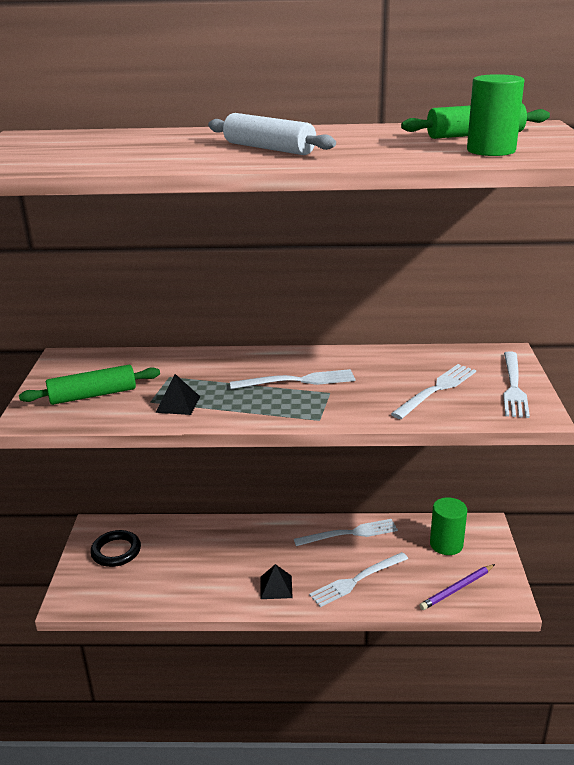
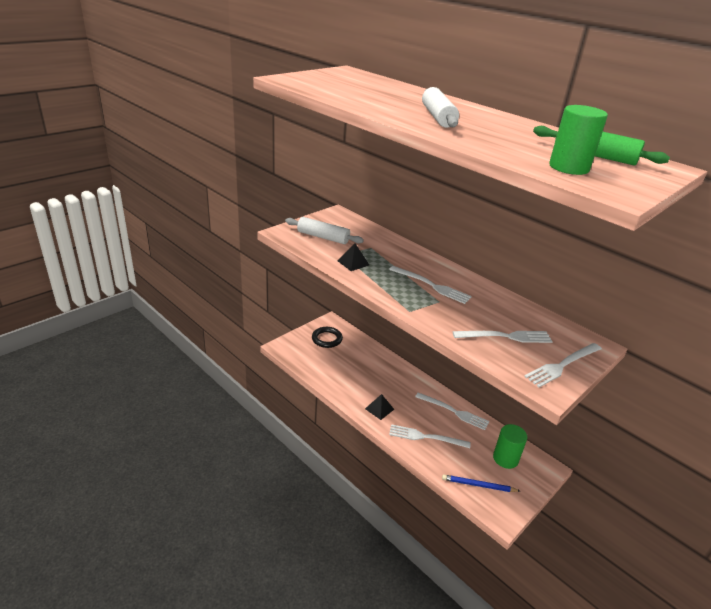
camera: 40 degrees right, 5 degrees up
green rolling pin [19,365,160,405] -> white rolling pin [285,217,364,244]
purple pencil [419,564,495,610] -> blue pencil [442,474,520,492]

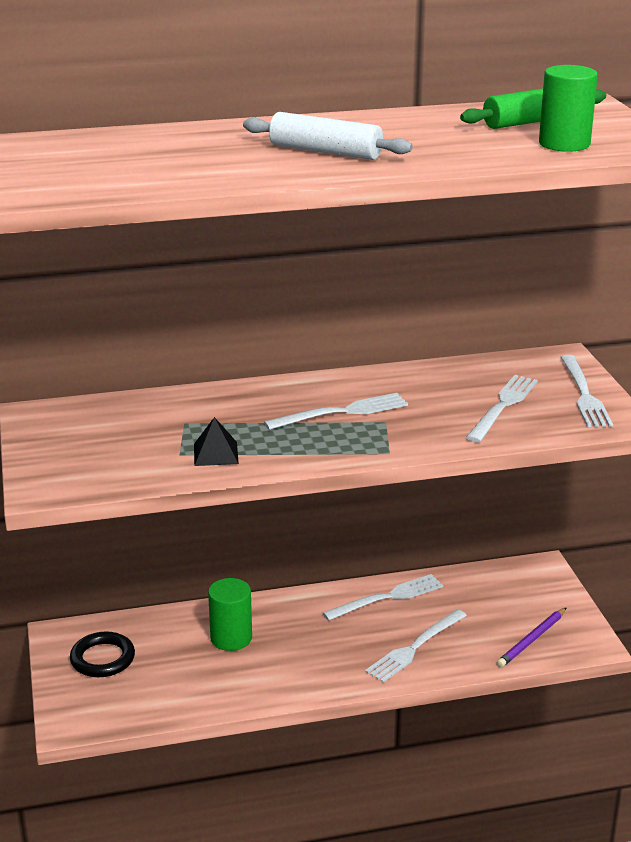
camera: 55 degrees left, 5 degrees down
white rolling pin [285,217,364,244] -> none
black pyramid [365,394,394,420] -> none
blue pencil [442,474,520,492] -> purple pencil [497,607,567,668]
green cylinder [493,424,527,469] -> green cylinder moved to [208,578,252,651]

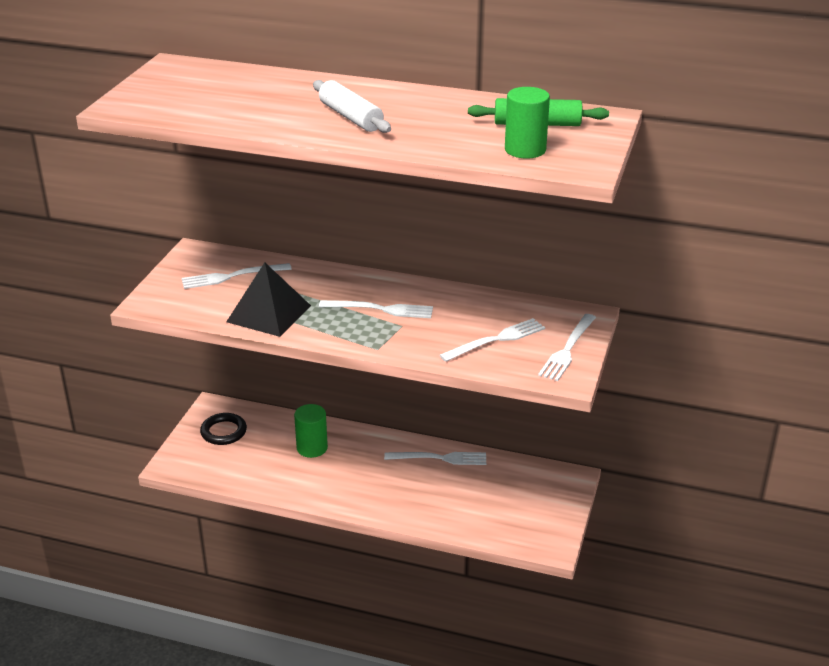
camera: 30 degrees right, 5 degrees up
black pyramid [194,417,239,466] -> black pyramid [226,262,311,337], size x1.95
white fork [365,609,467,683] -> white fork moved to [182,263,292,289]
purple pencil [497,607,567,668] -> none

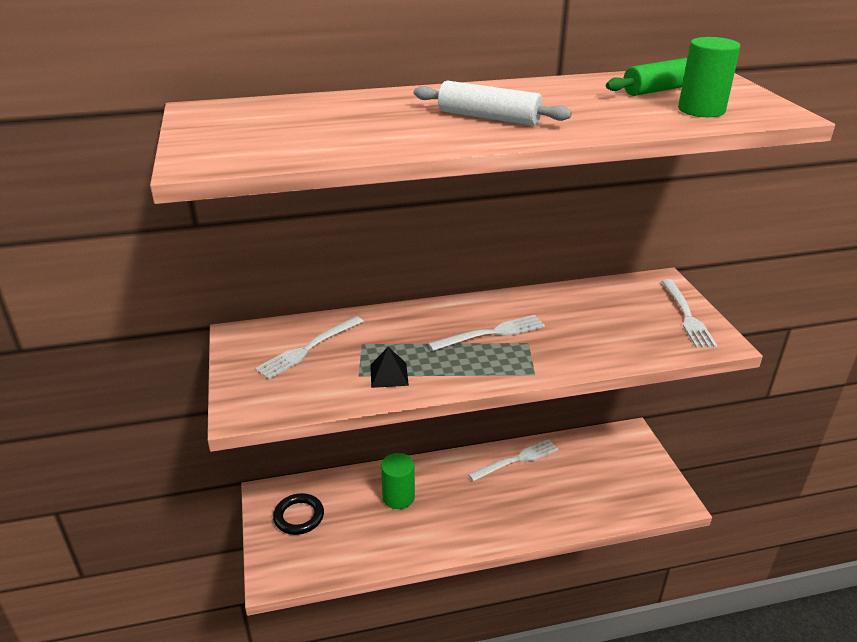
camera: 30 degrees left, 0 degrees up
black pyramid [226,262,311,337] -> black pyramid [370,347,409,388], size x0.51
white fork [440,318,545,362] -> none

